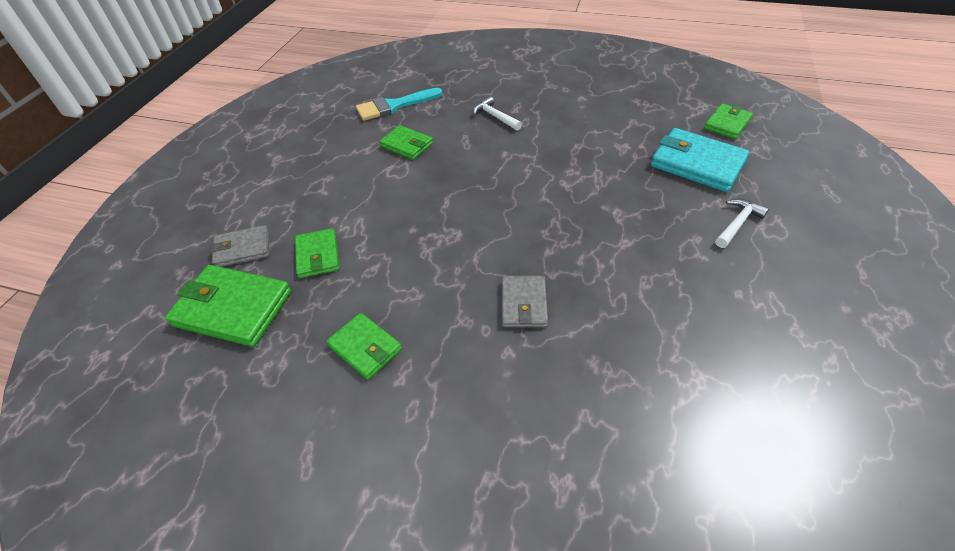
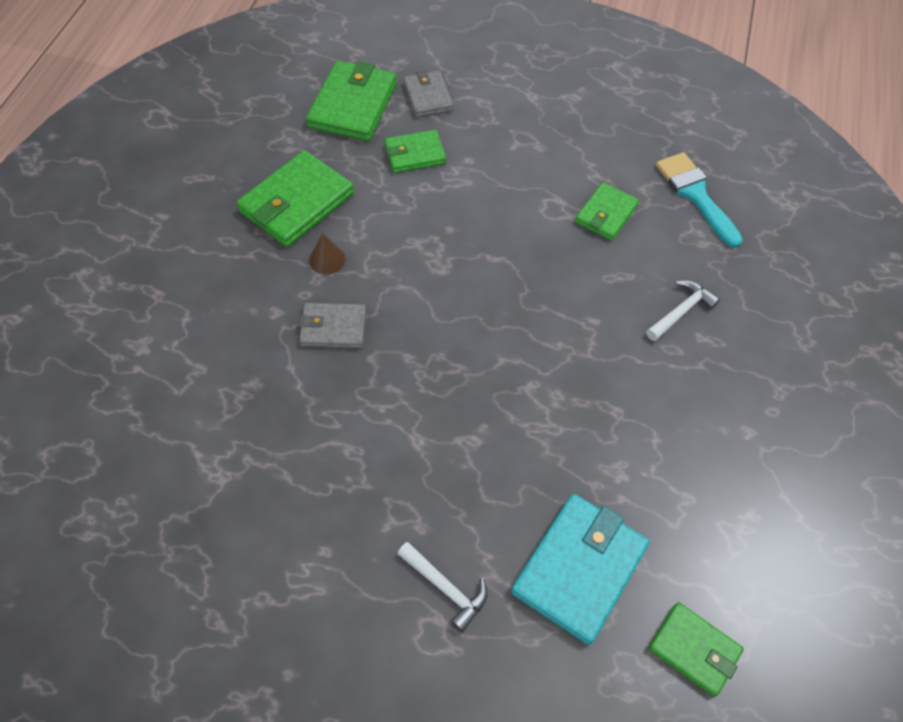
camera: 85 degrees right, 10 degrees up
green wallet [326,313,402,380] -> green wallet [237,150,354,247], size x1.66
none -> brown cone [309,233,346,275]

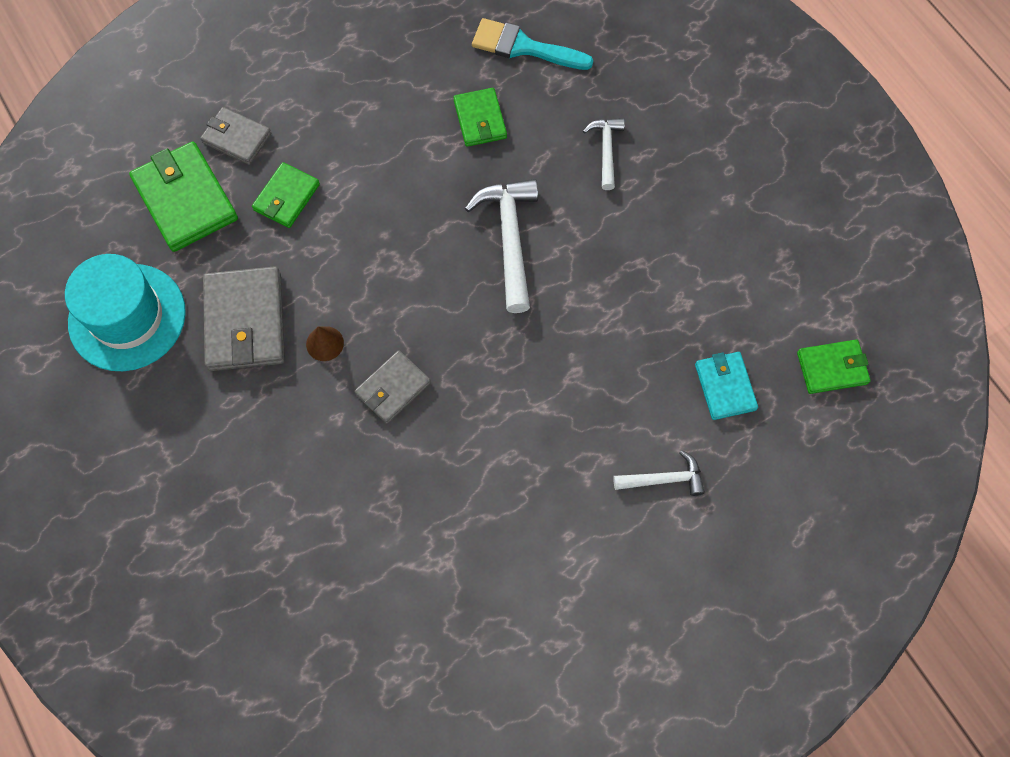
camera: 45 degrees left, 10 degrees up
green wallet [237,150,354,247] -> grey wallet [203,266,285,371]
turquoise wallet [511,494,650,645] -> turquoise wallet [695,352,758,420], size x0.60
none -> turquoise hat [65,254,186,371]
none -> white hammer [465,179,538,313]

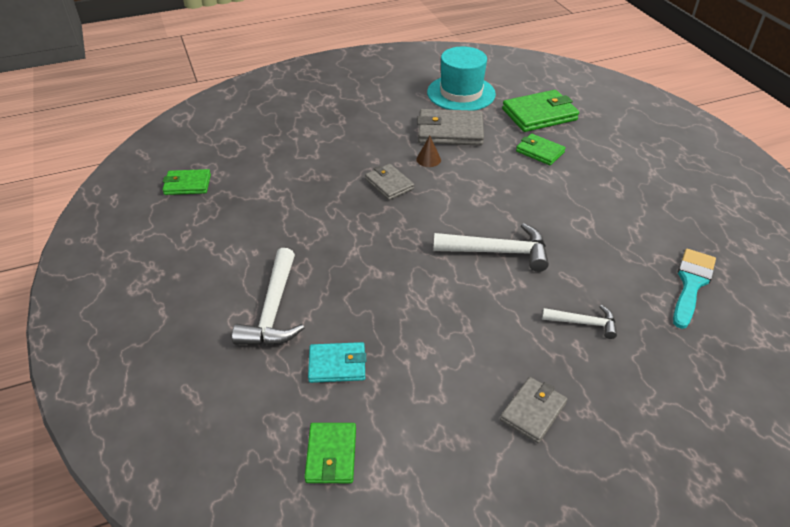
camera: 100 degrees right, 25 degrees down
grey wallet [200,107,272,165] -> grey wallet moved to [500,377,567,443]
green wallet [454,88,507,147] -> green wallet moved to [162,169,211,195]
white hammer [613,450,705,496] -> white hammer [232,248,304,345], size x1.73

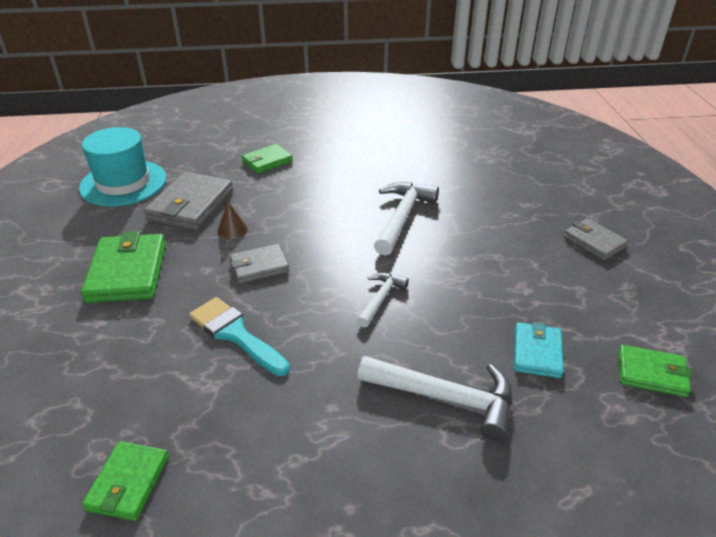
camera: 75 degrees left, 5 degrees down
green wallet [502,90,579,132] -> green wallet moved to [81,231,166,303]
white hammer [542,305,617,339] -> white hammer moved to [357,273,409,327]
turquoise brush [673,249,716,329] -> turquoise brush moved to [189,297,290,376]

